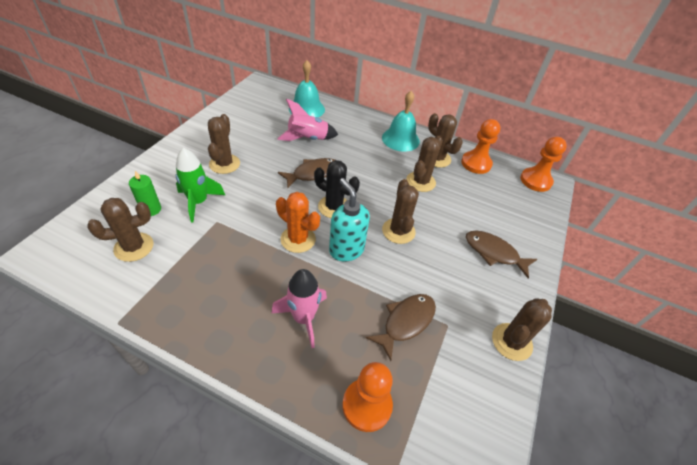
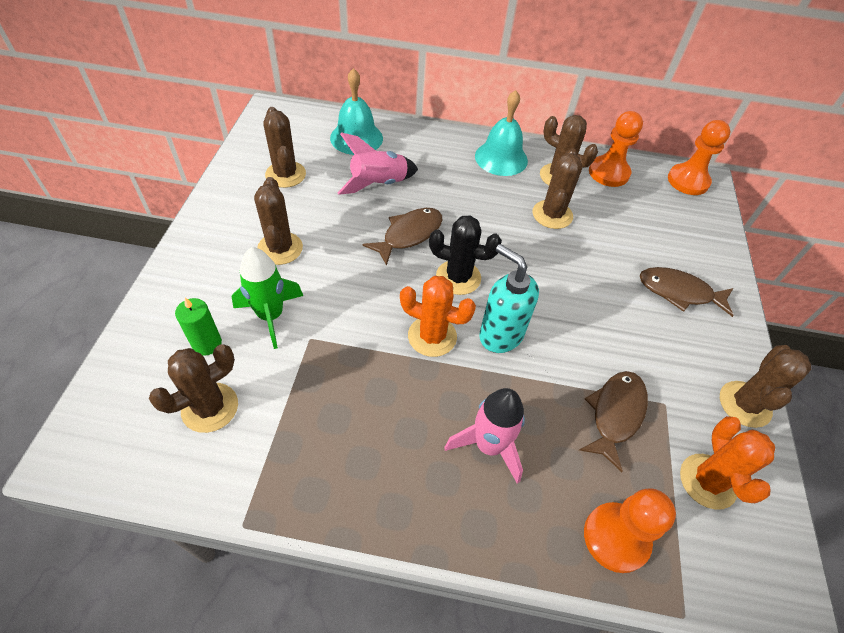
camera: 15 degrees left, 5 degrees up
brown cactus [382,179,419,244] -> brown cactus moved to [263,107,306,188]
none -> orange cactus [680,416,775,510]

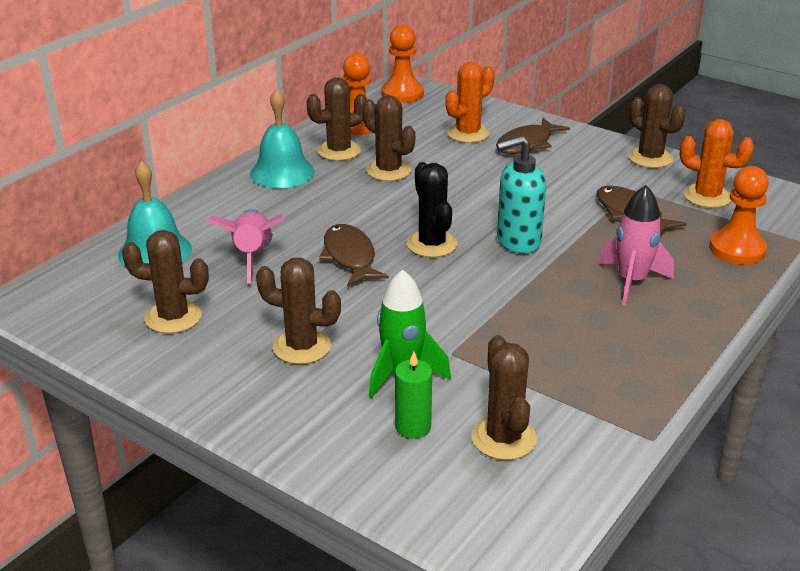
camera: 60 degrees left, 20 degrees down
orange cactus [400,276,476,357] -> orange cactus moved to [445,62,495,143]
black cactus [429,215,502,295] -> black cactus turned 60 degrees counterclockwise [407,162,457,257]

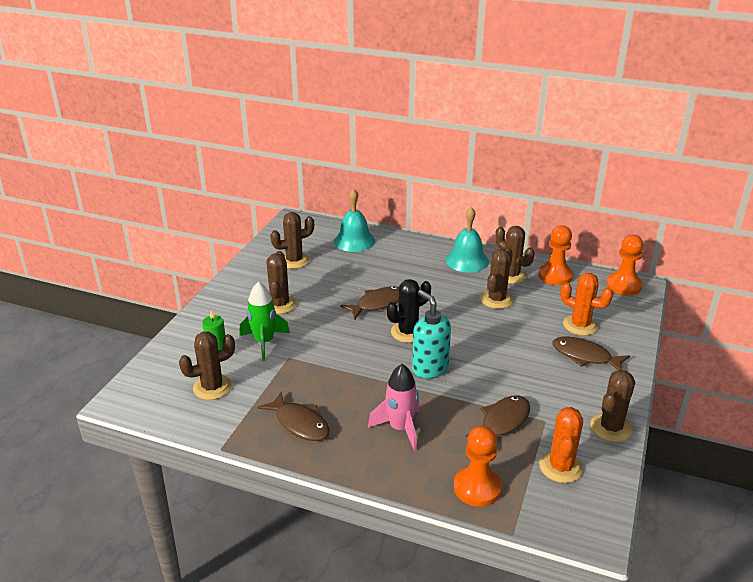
camera: 75 degrees right, 0 degrees up
brown cactus [122,230,209,333] -> brown cactus turned 75 degrees clockwise [270,212,314,269]
pink rocket [207,210,285,284] -> none
none -> brown fish [257,392,330,441]

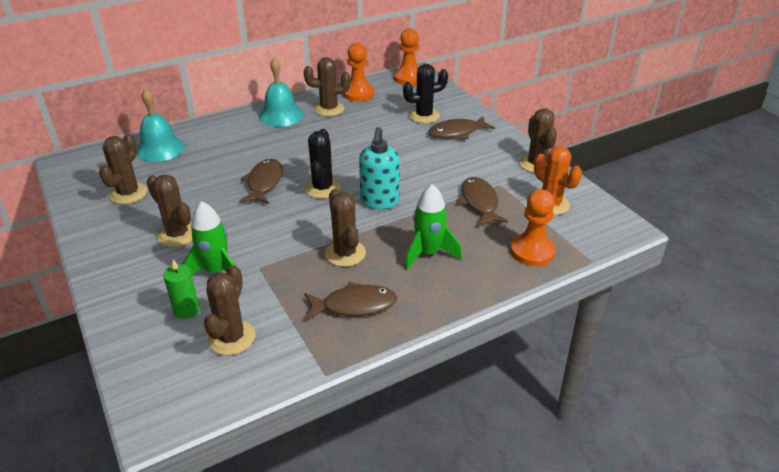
camera: 50 degrees left, 5 degrees up
pink rocket [368,364,420,451] -> green rocket [405,184,462,270]
turquoise soap dispenser [412,290,451,379] -> turquoise soap dispenser turned 90 degrees counterclockwise [359,127,400,210]
brown cactus [480,248,514,309] -> brown cactus moved to [325,189,366,267]
orange cactus [560,273,613,336] -> black cactus [403,64,448,123]

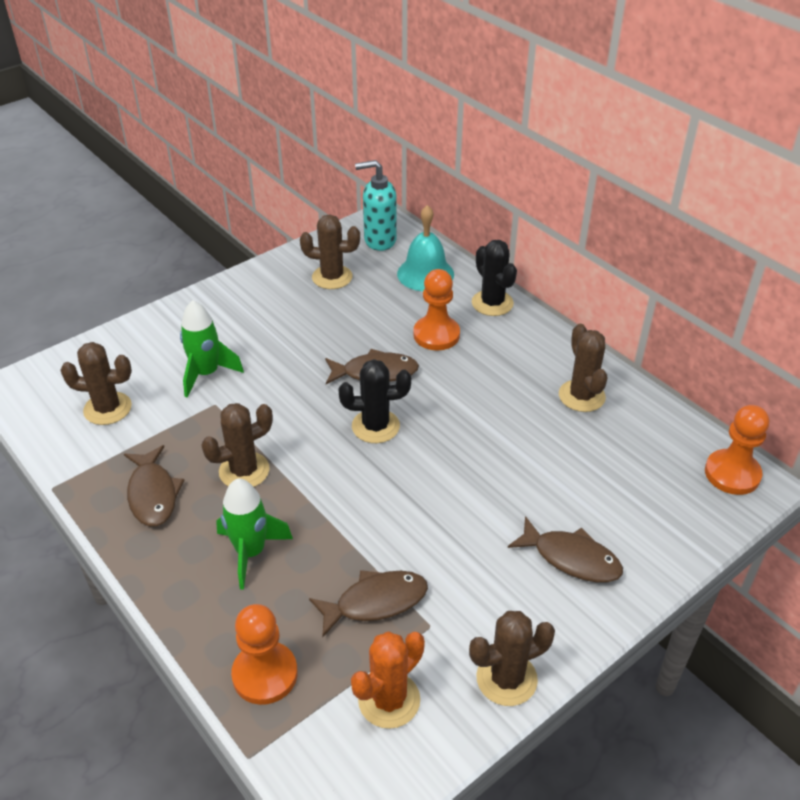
camera: 80 degrees right, 5 degrees up
brown cactus [147,174,192,247] -> none
green candle [163,259,199,319] -> none
turquoise bell [259,58,303,127] -> none
orange pawn [343,43,374,102] -> orange pawn moved to [413,269,460,350]
turquoise soap dispenser [359,127,400,210] -> turquoise soap dispenser moved to [355,160,397,251]
black cactus [403,64,448,123] -> black cactus moved to [472,240,517,316]
brown fish [429,116,495,139] -> brown fish turned 150 degrees clockwise [508,516,623,582]

